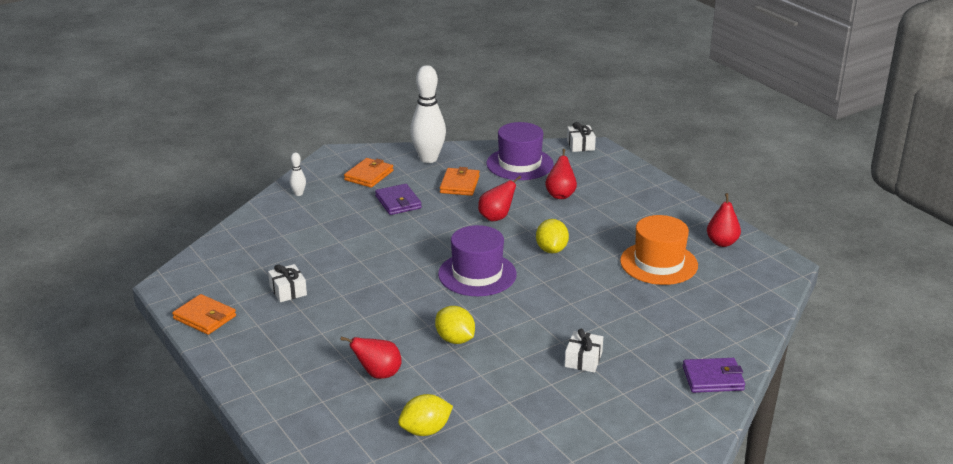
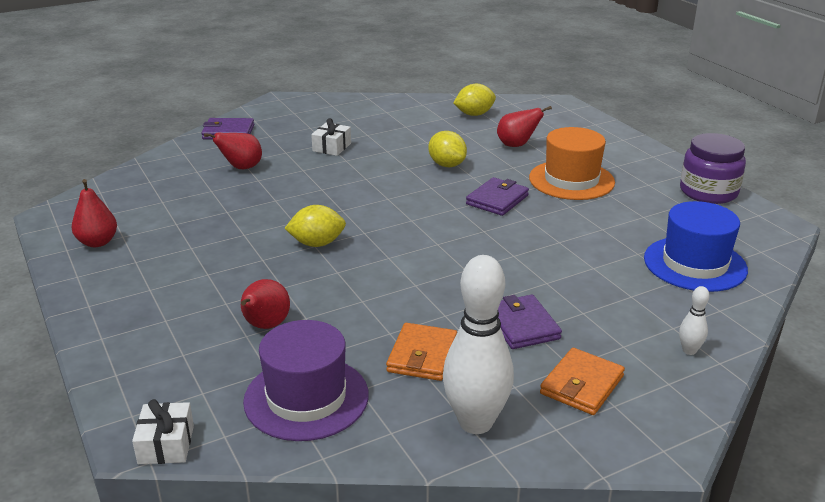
camera: 175 degrees left, 0 degrees up
orange wallet [172,294,236,335] -> purple jar [680,133,746,204]
white gift [268,264,307,302] -> none
purple hat [438,225,517,296] -> none
red pear [478,176,521,221] -> red pear moved to [204,132,262,169]
yellow lemon [536,219,569,254] -> yellow lemon turned 75 degrees clockwise [284,205,346,247]
orange hat [620,215,698,285] -> orange hat moved to [529,127,615,200]
none -> purple wallet [466,177,529,216]
none -> blue hat [644,201,748,292]

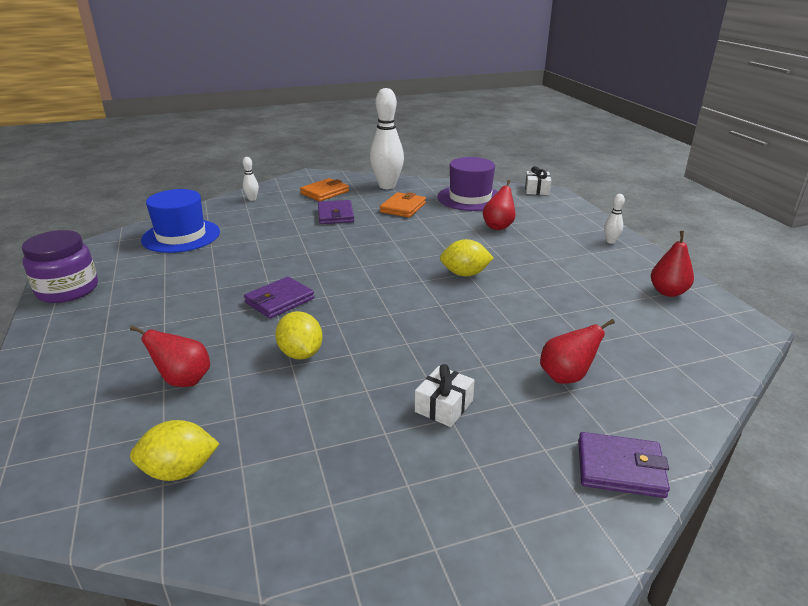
camera: 170 degrees left, 0 degrees up
orange hat [529,127,615,200] -> none
none -> white bowling pin [604,194,625,244]

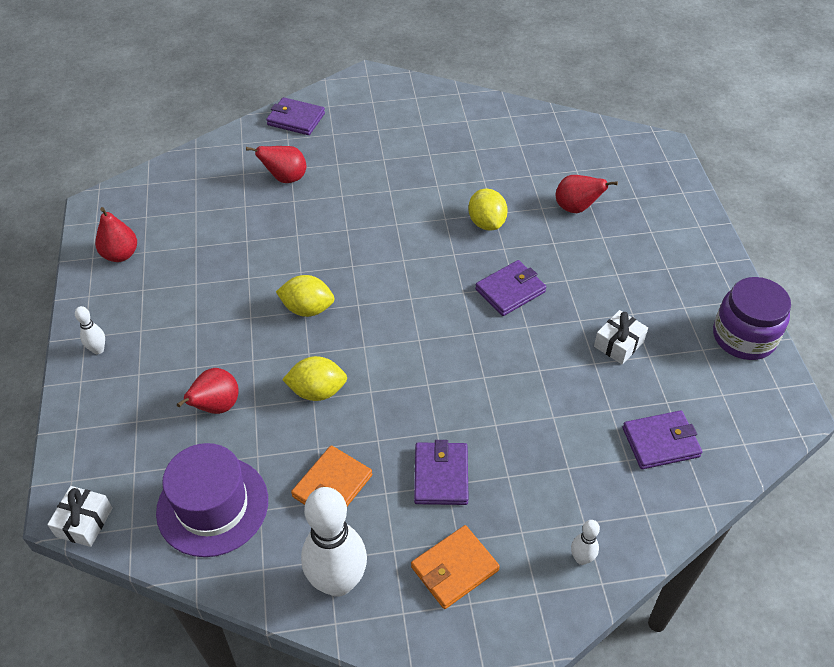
camera: 170 degrees left, 20 degrees up
yellow lemon [130,420,220,481] -> yellow lemon moved to [282,356,347,401]
blue hat [141,189,220,253] -> purple wallet [623,410,702,469]
white gift [415,364,475,427] -> white gift moved to [594,310,648,365]

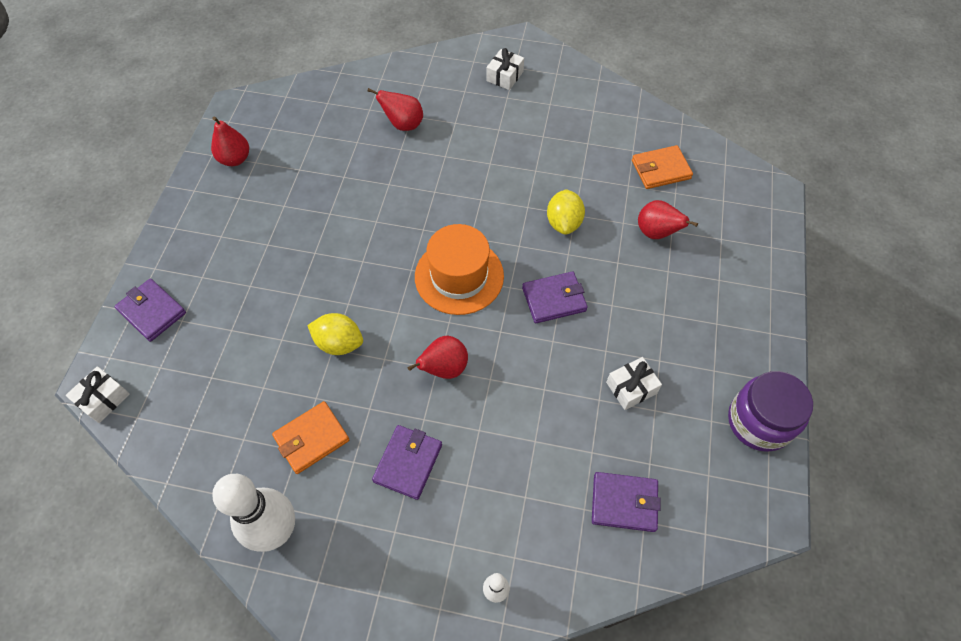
camera: 20 degrees right, 10 degrees up
white bowling pin [75,306,105,354] -> none
purple hat [156,443,268,557] -> none
red pear [177,368,239,414] -> red pear moved to [408,336,468,379]
purple wallet [266,97,325,135] -> purple wallet moved to [115,279,186,342]
yellow lemon [276,275,334,317] -> none
orange wallet [411,525,500,609] -> orange wallet moved to [632,145,693,189]
none -> orange hat [415,224,504,315]
none -> white gift [486,48,524,90]

